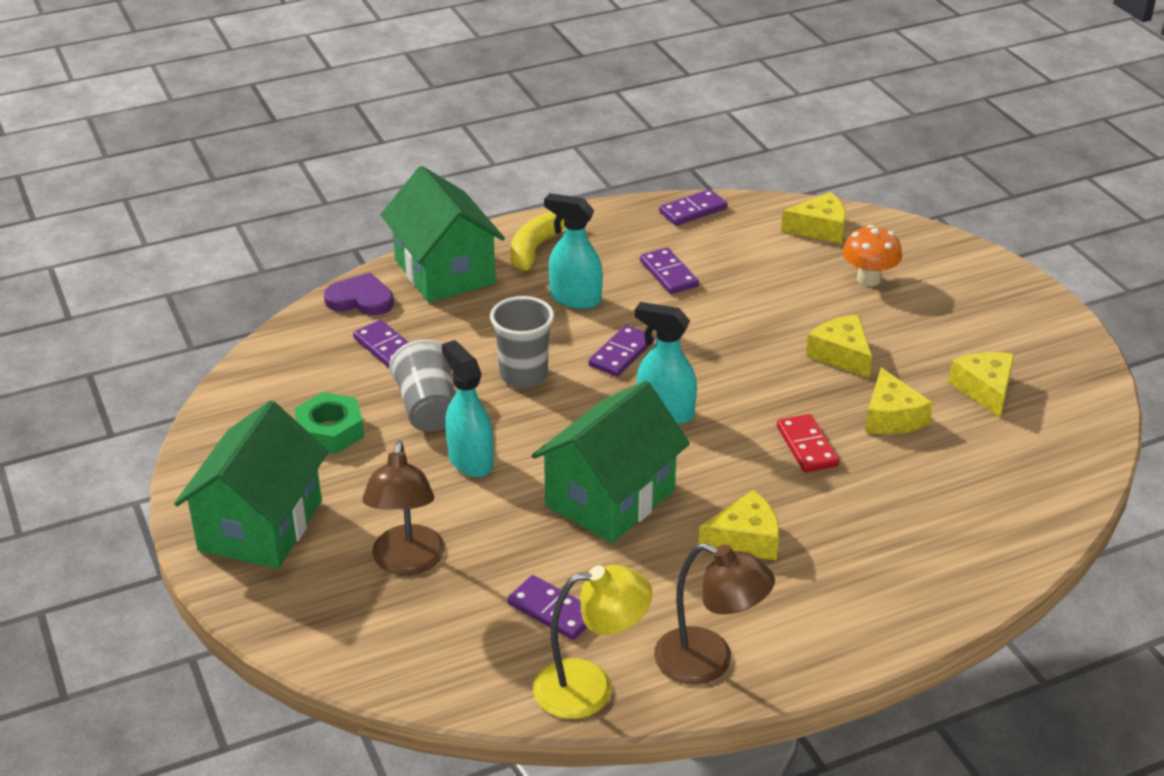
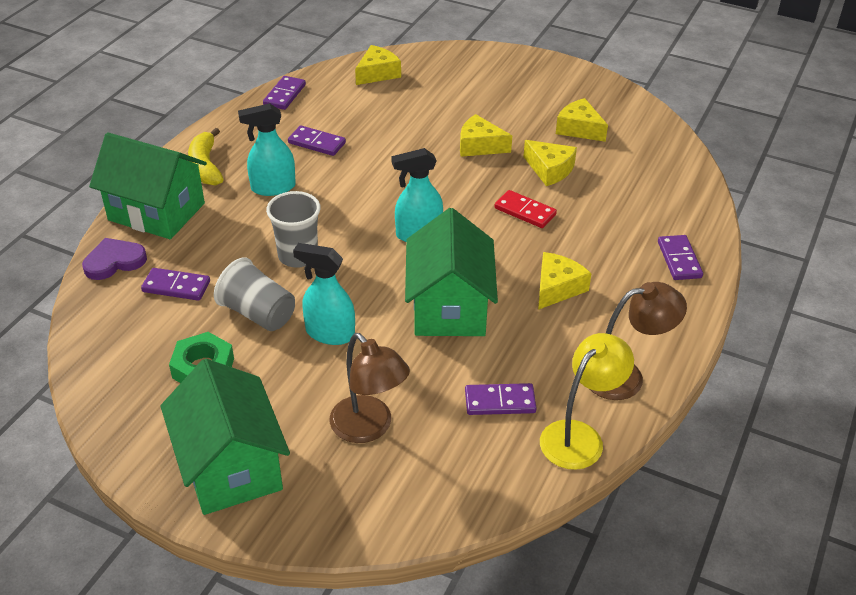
camera: 40 degrees left, 5 degrees up
purple domino [588,325,654,377] -> purple domino moved to [658,235,703,280]
orange mushroom [842,225,902,286] -> none

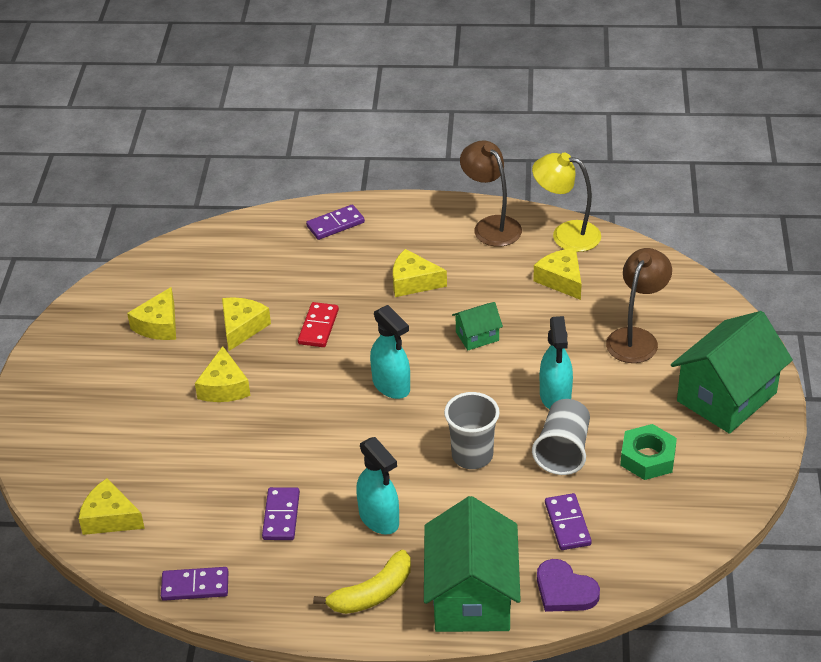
camera: 110 degrees left, 0 degrees up
green house [405,208,498,336] -> green house [452,302,503,350], size x0.47
purple domino [465,383,536,415] -> yellow cheese [533,248,582,300]

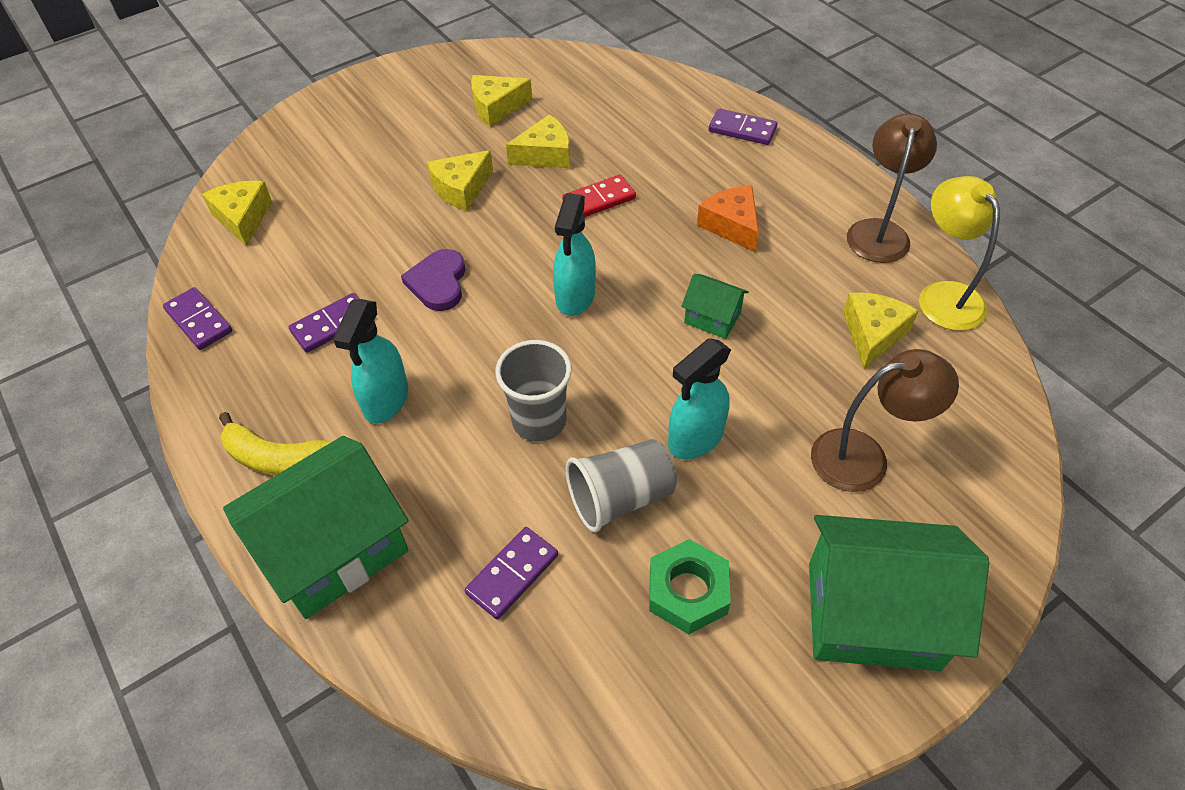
camera: 50 degrees right, 10 degrees up
yellow cheese [393,249,447,297] -> orange cheese [697,186,759,252]
purple heart [537,559,600,612] -> purple heart moved to [401,249,465,311]

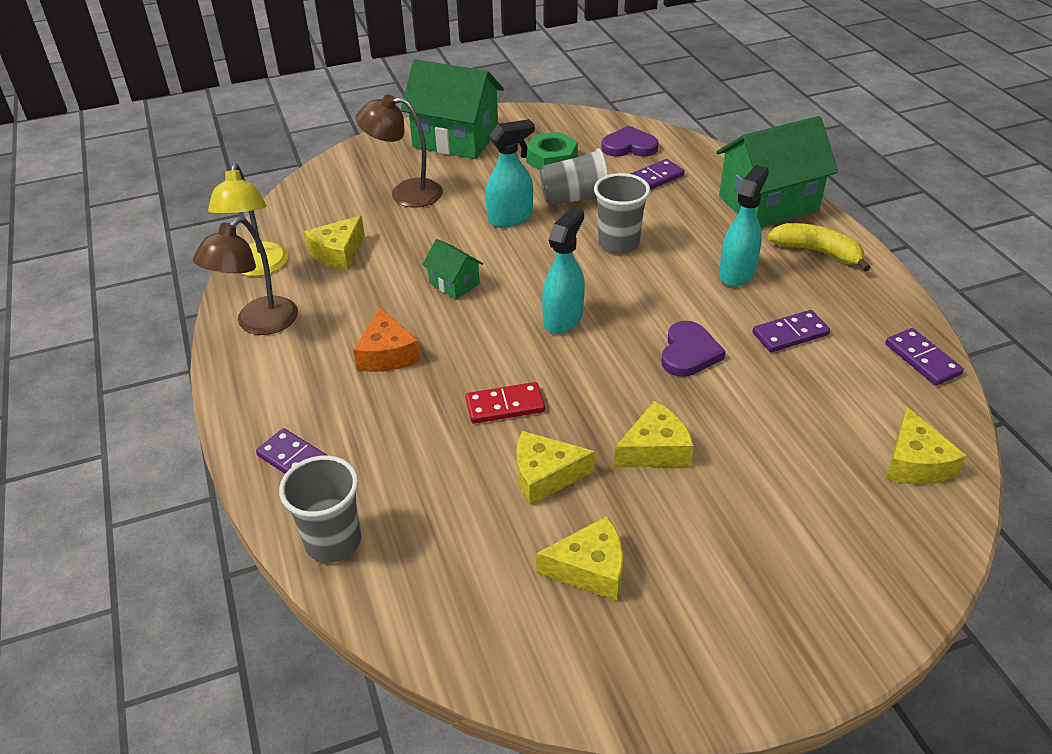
camera: 165 degrees left, 10 degrees down
none -> grey cup [279,456,361,563]
none -> purple heart [601,126,659,157]

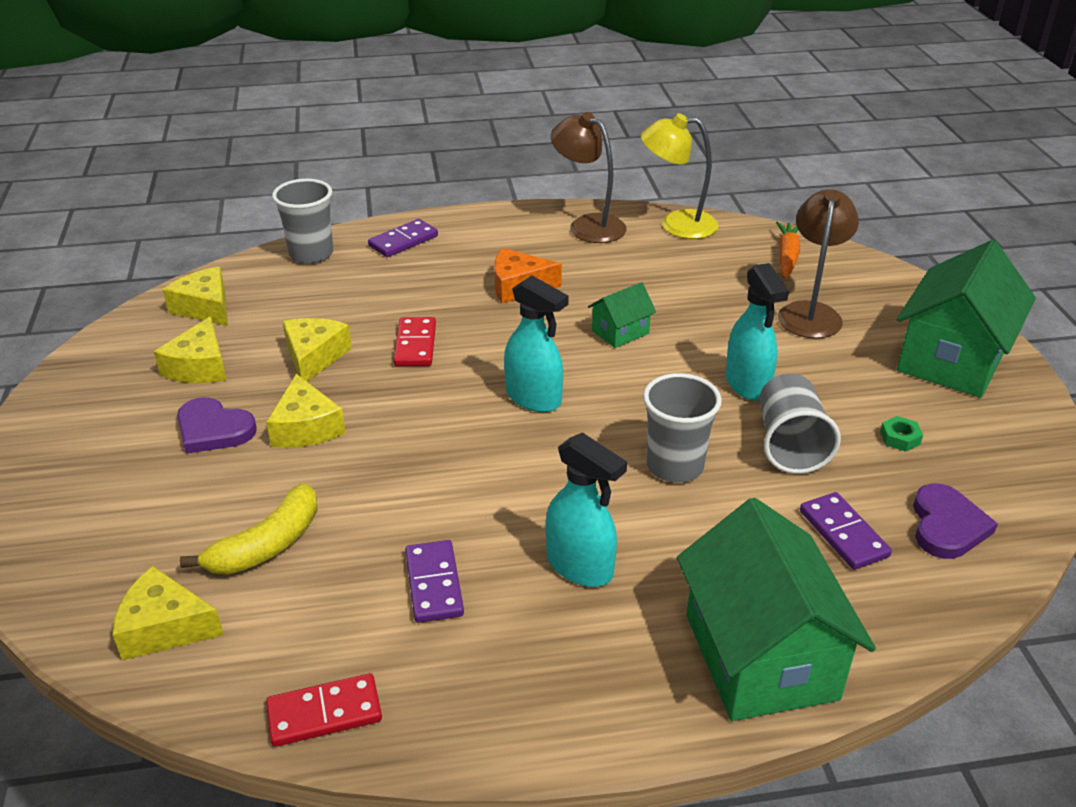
camera: 100 degrees right, 5 degrees down
yellow cheese [304,216,365,270] -> yellow cheese moved to [163,267,228,326]
green nut [526,132,578,170] -> green nut [880,416,923,452], size x0.51
purple heart [661,321,726,377] -> purple heart moved to [177,397,257,454]
yellow banana [768,223,871,272] -> yellow banana moved to [180,483,317,575]
purple domino [885,328,964,386] -> red domino [266,673,382,747]
none -> orange carrot [776,221,800,279]

